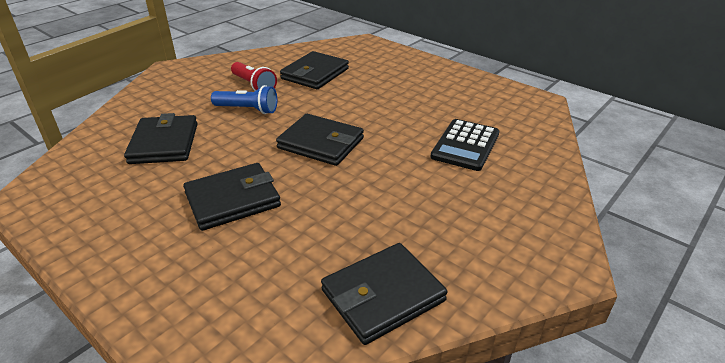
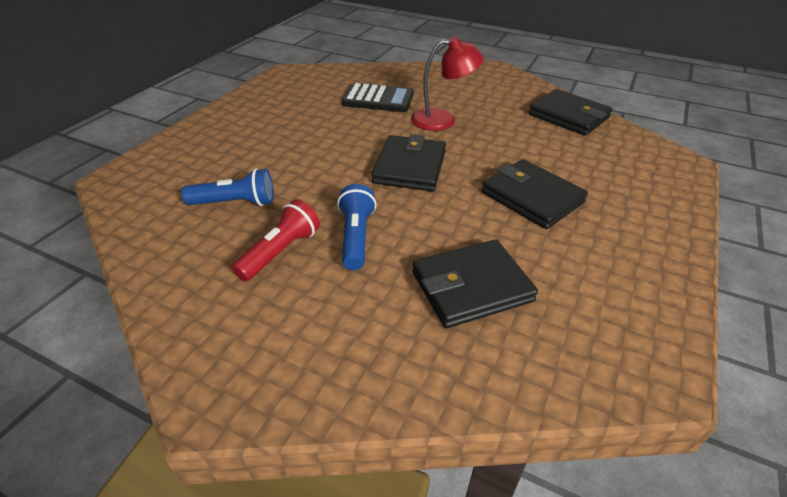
camera: 105 degrees left, 5 degrees up
black wallet [280,51,349,89] -> blue flashlight [181,168,274,206]
none -> red lamp [411,36,484,131]

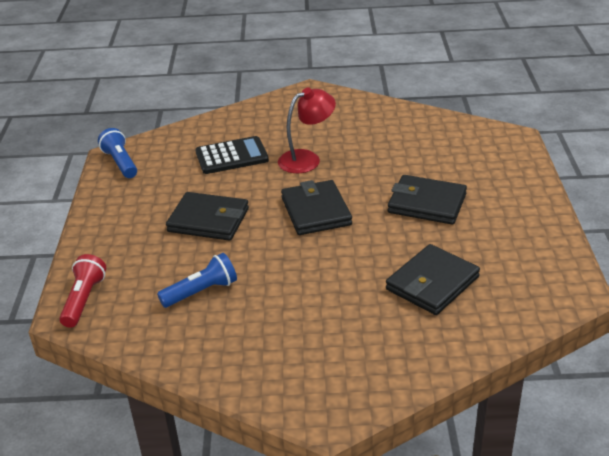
camera: 25 degrees left, 5 degrees down
red flashlight [232,199,320,282] -> red flashlight moved to [59,254,106,328]
blue flashlight [337,184,376,270] -> blue flashlight moved to [98,128,137,178]
black wallet [529,89,613,136] -> black wallet moved to [166,192,249,241]

